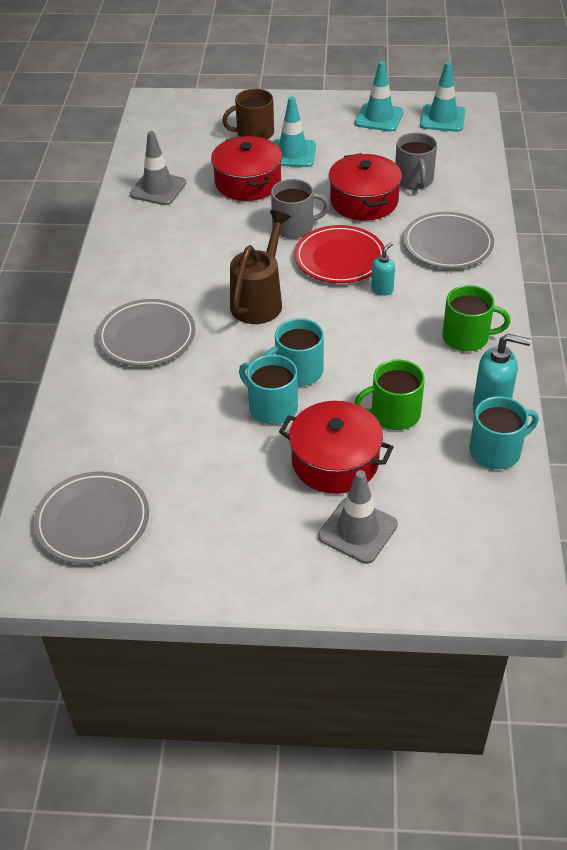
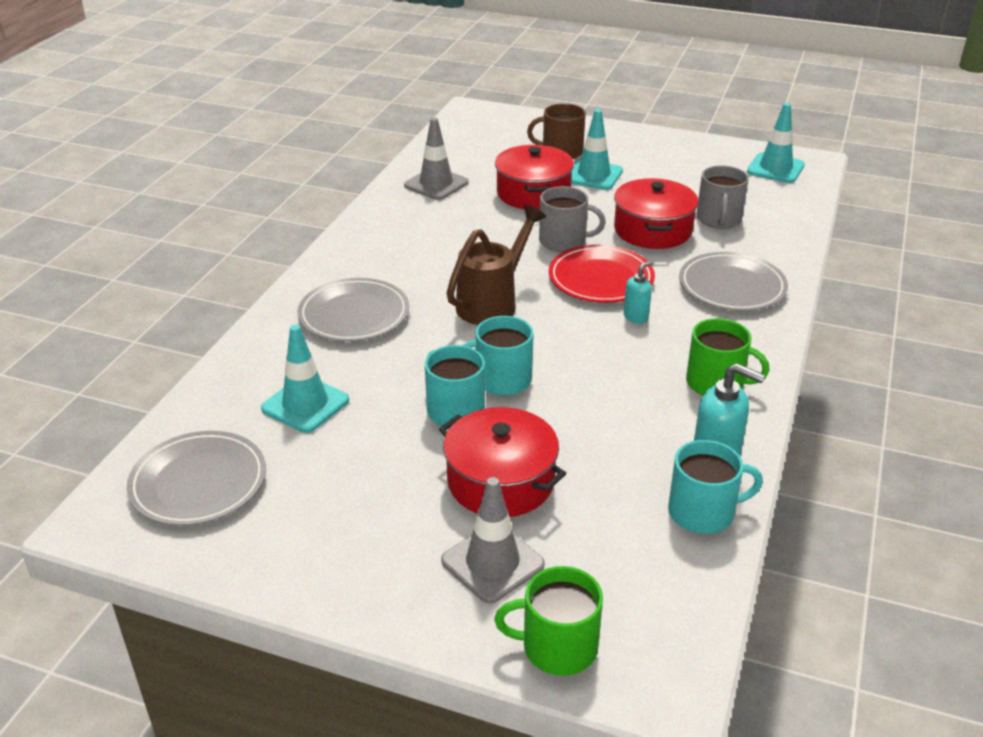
camera: 15 degrees right, 10 degrees down
green mug [354,359,425,430] -> green mug moved to [494,566,603,676]
turquoise traffic cone [355,61,404,132] -> turquoise traffic cone moved to [261,325,349,433]

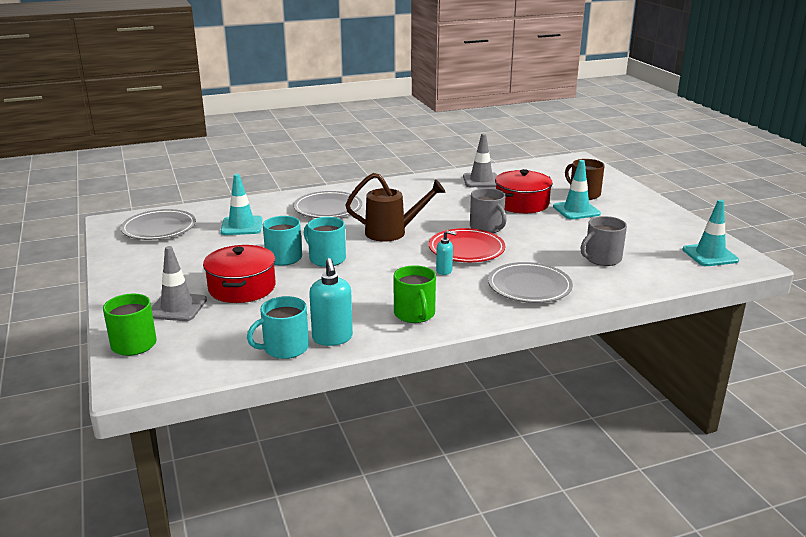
camera: 50 degrees right, 10 degrees down
red pot [614,178,699,249] -> none
turquoise mug [668,440,763,534] -> turquoise mug turned 105 degrees clockwise [247,296,309,359]

